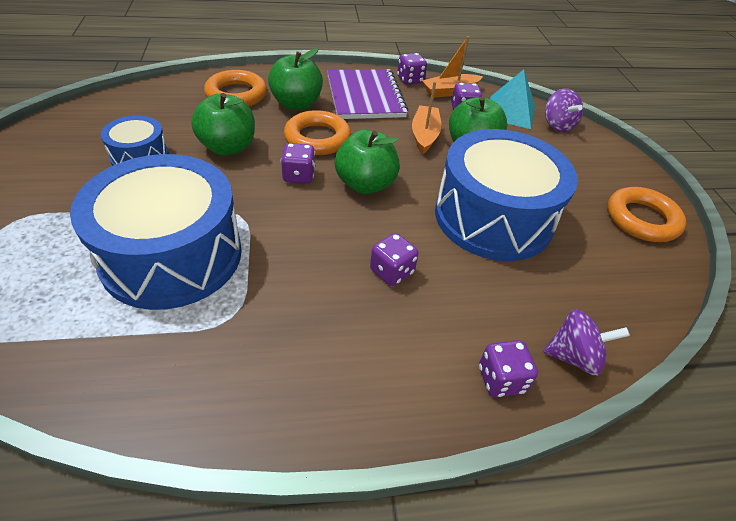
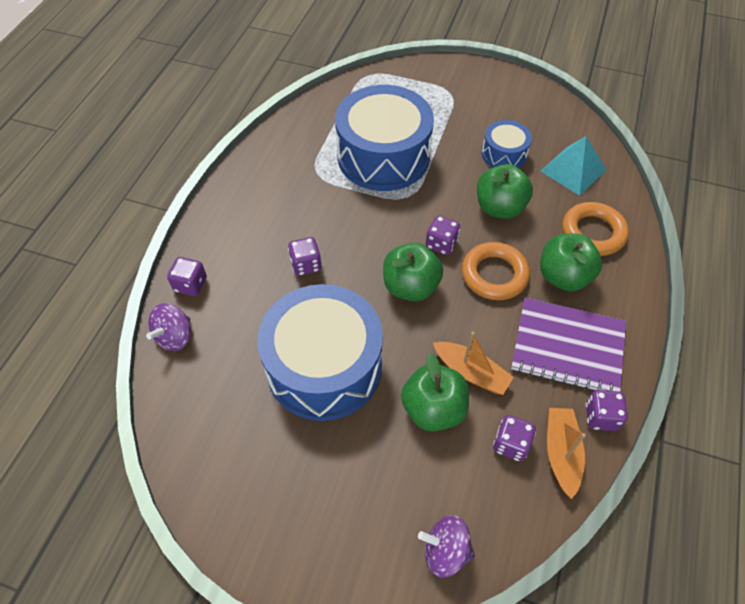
camera: 120 degrees right, 10 degrees up
turquoise pyramid [490,69,535,129] -> turquoise pyramid moved to [540,136,606,196]
orange ring [607,187,686,242] -> none

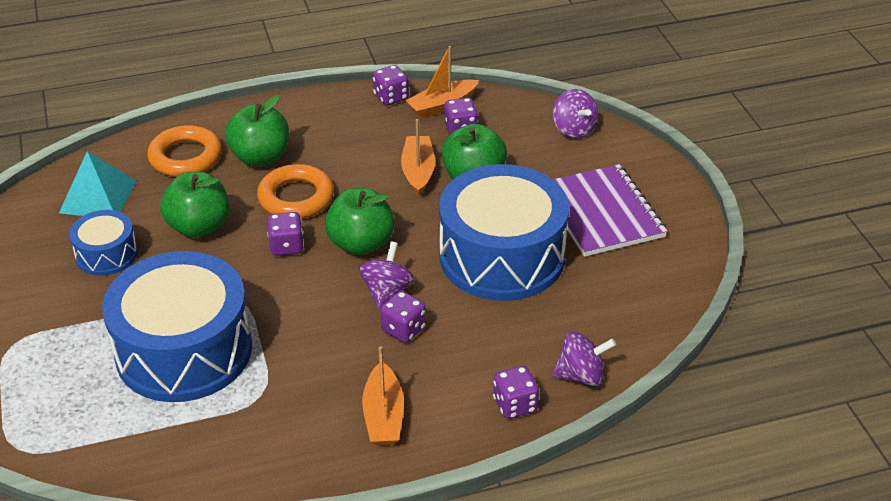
camera: 125 degrees left, 15 degrees down
purple notebook [511,298,626,392] -> purple notebook moved to [553,164,668,257]
none -> purple spinning top [359,241,415,309]
none -> orange boat [362,346,404,445]

